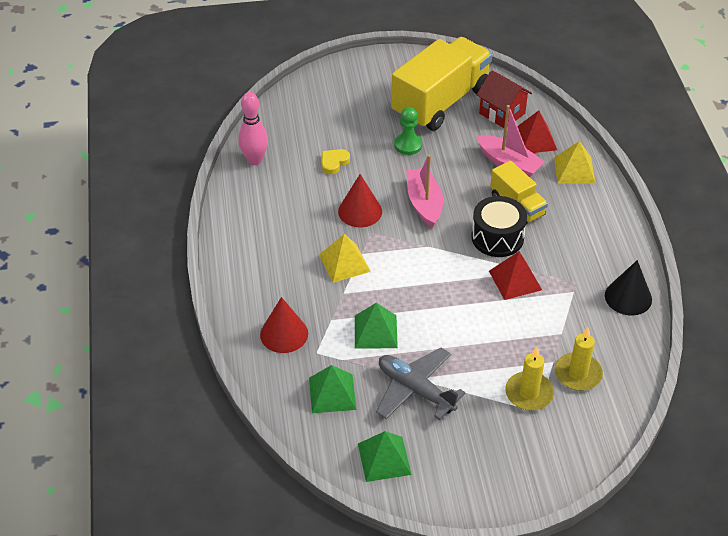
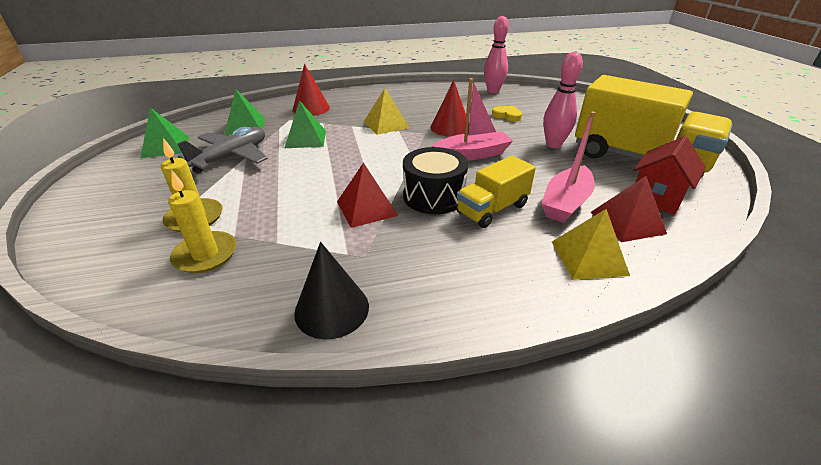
camera: 85 degrees right, 10 degrees down
green pawn [394,107,422,155] -> pink bowling pin [543,52,583,148]

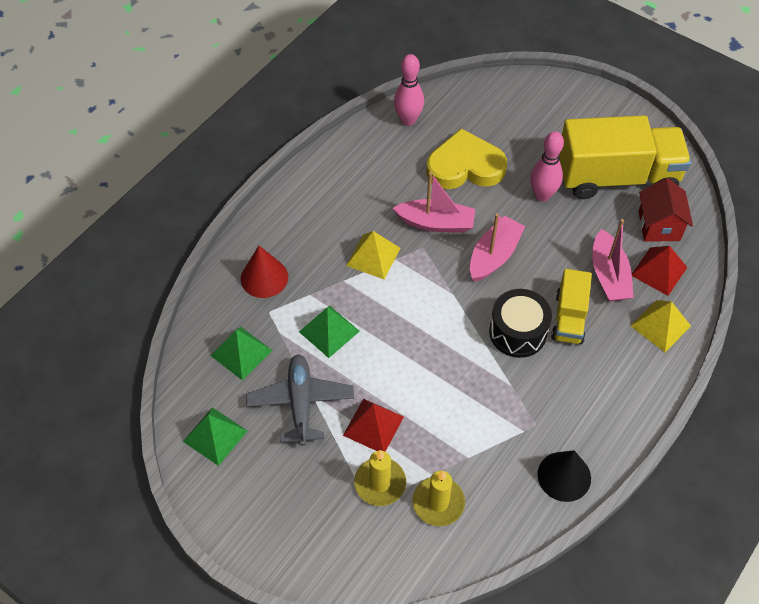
camera: 40 degrees left, 20 degrees up
red pyramid [337,163,398,228] -> red pyramid moved to [343,399,404,452]
red cone [430,80,469,137] -> pink boat [392,172,475,233]
yellow heart [492,106,522,122] -> yellow heart [426,128,507,189], size x2.26

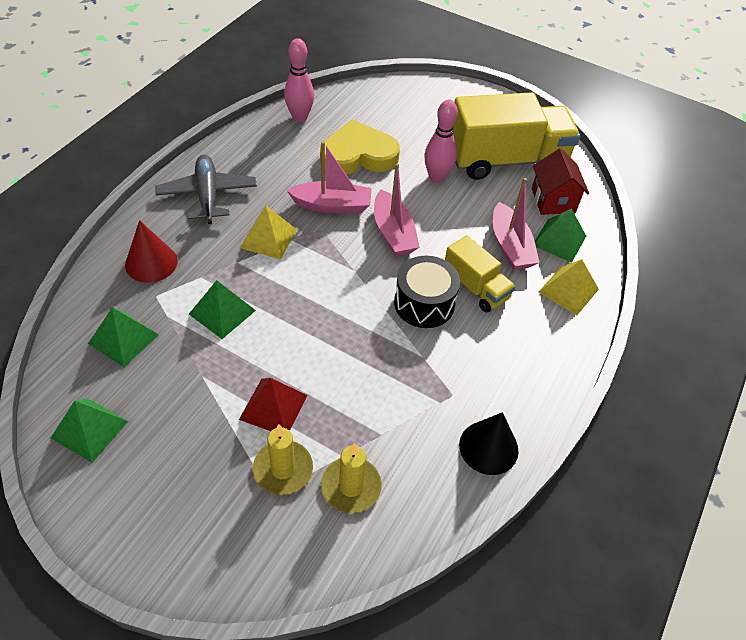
camera: 10 degrees left, 5 degrees down
grey plane [246,354,354,446] -> grey plane moved to [155,154,257,224]
pink boat [470,213,525,282] -> pink boat turned 135 degrees clockwise [374,164,419,256]
yellow truck [551,269,592,344] -> yellow truck turned 45 degrees counterclockwise [445,235,516,312]
red pyramid [632,246,688,296] -> green pyramid [535,208,586,263]

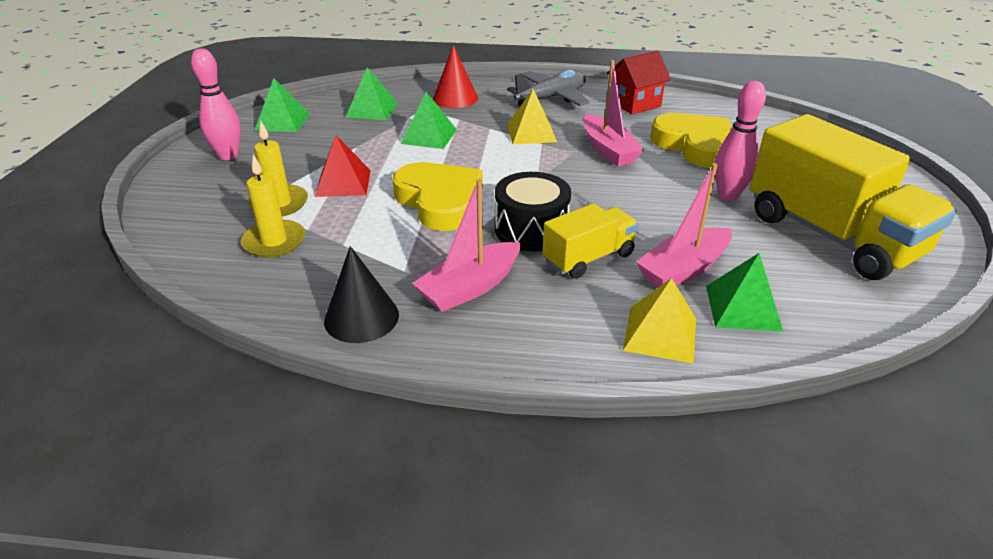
camera: 70 degrees right, 15 degrees down
pink bowling pin [284,38,314,122] -> pink bowling pin moved to [191,48,241,160]
pink boat [374,164,419,256] -> pink boat moved to [412,179,521,312]
yellow truck [445,235,516,312] -> yellow truck turned 150 degrees counterclockwise [542,203,639,279]
red house [532,148,589,215] -> red house moved to [607,50,671,114]
none -> yellow heart [392,162,483,231]

